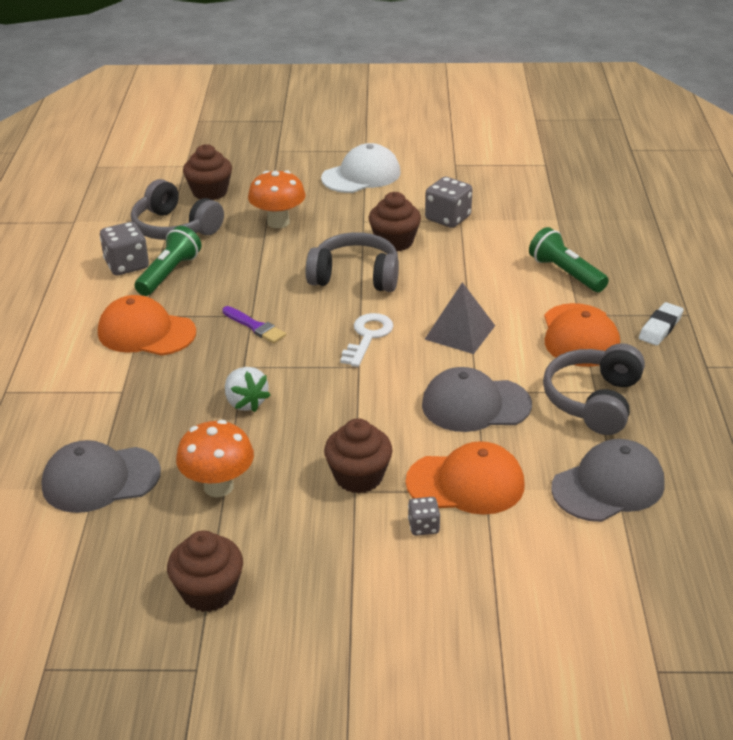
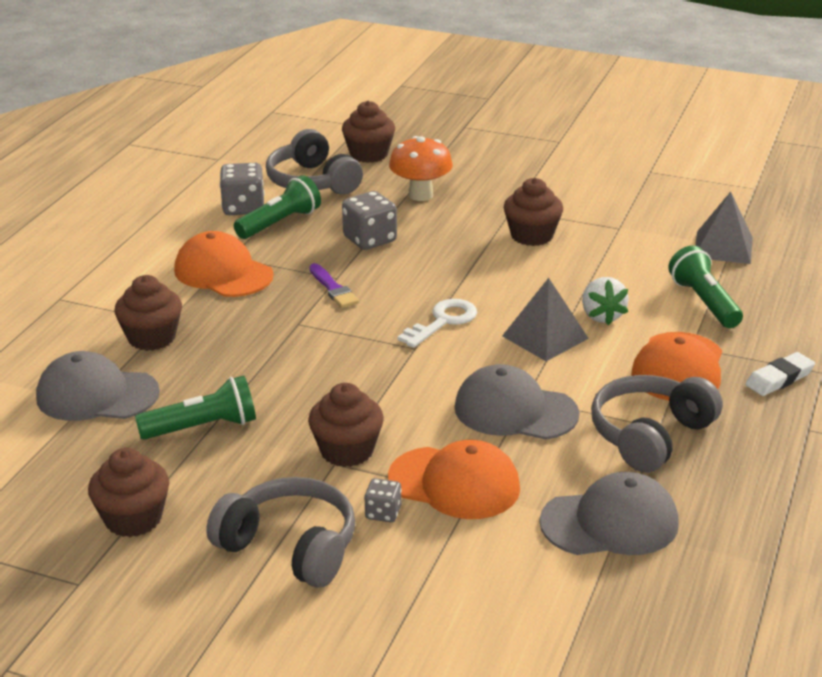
camera: 20 degrees right, 5 degrees down
orange mushroom [176,420,254,497] -> green flashlight [135,375,256,440]
white strawberry [225,367,271,412] -> white strawberry moved to [582,277,629,325]
grey headphones [306,232,399,292] -> grey headphones moved to [206,477,355,588]
white cap [321,143,401,193] -> none
grey dice [425,177,473,228] -> grey dice moved to [342,191,397,250]
none -> brown cupcake [114,275,182,351]
none -> grey pyramid [695,192,753,264]

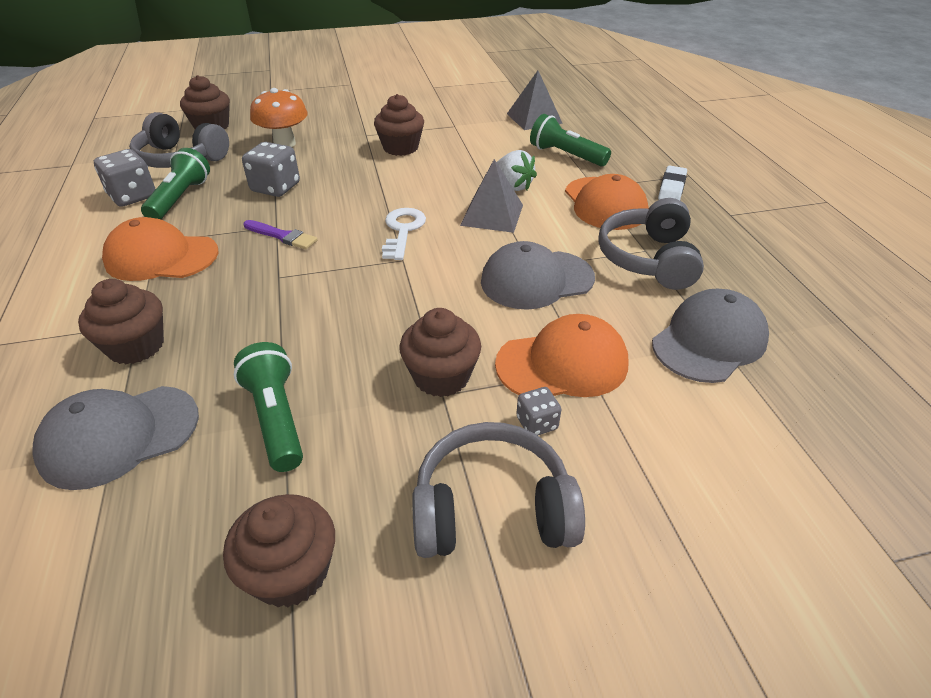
camera: 35 degrees left, 10 degrees up
green flashlight [135,375,256,440] -> green flashlight turned 60 degrees counterclockwise [234,342,303,472]

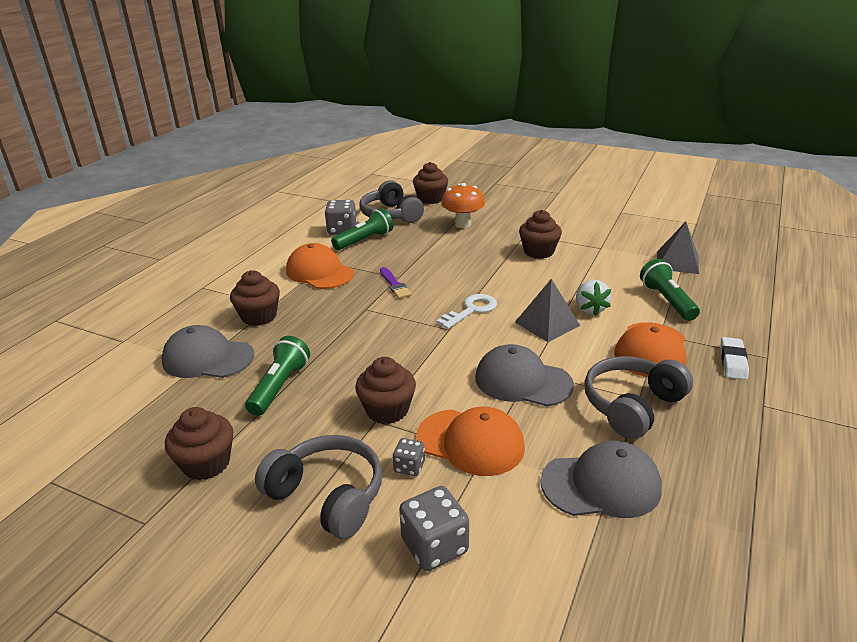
camera: 40 degrees right, 10 degrees down
grey dice [242,142,300,197] -> grey dice moved to [399,486,469,571]
white eraser [658,166,687,200] -> white eraser turned 45 degrees counterclockwise [720,337,749,380]

